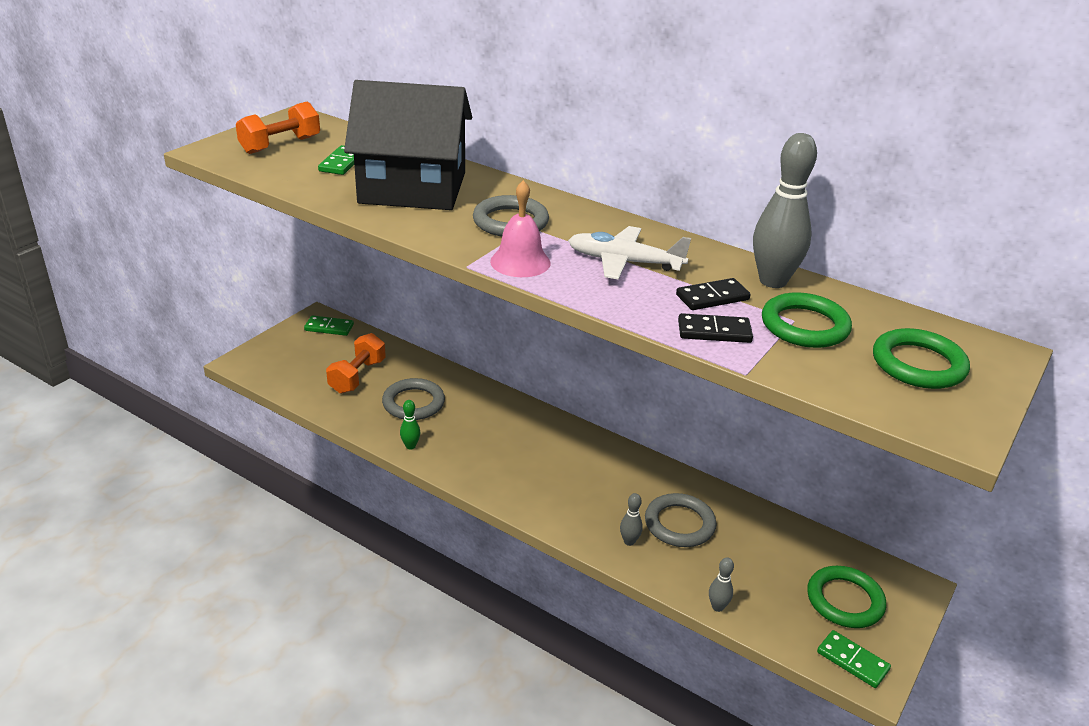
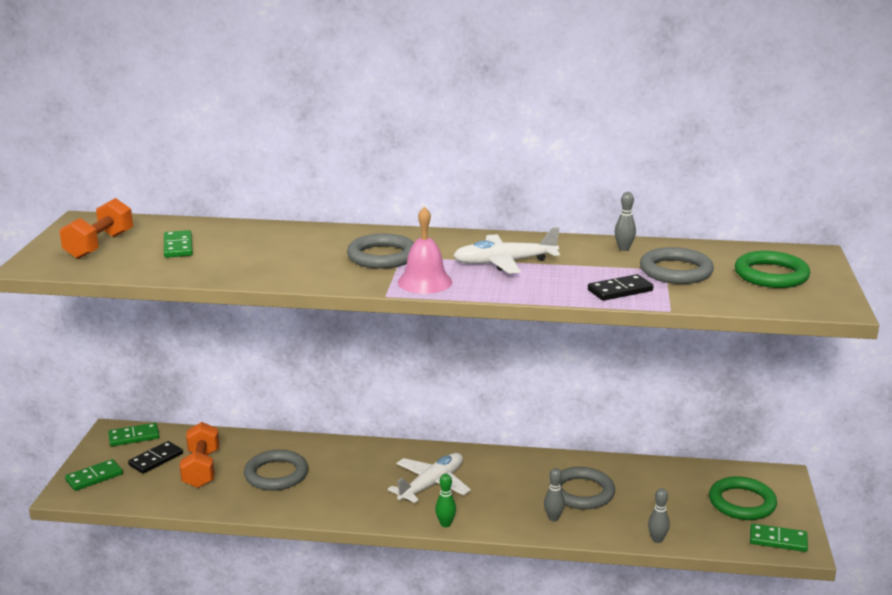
camera: 25 degrees left, 10 degrees down
black house [344,80,472,210] -> none
green bowling pin [400,400,420,450] -> green bowling pin moved to [435,474,456,527]
black domino [676,278,751,310] -> black domino moved to [128,441,183,474]
grey bowling pin [753,133,817,288] -> grey bowling pin [614,192,636,251], size x0.46
green ring [762,292,852,348] -> grey ring [640,247,714,284]
none -> green domino [65,459,123,491]
none -> white plane [388,453,471,503]

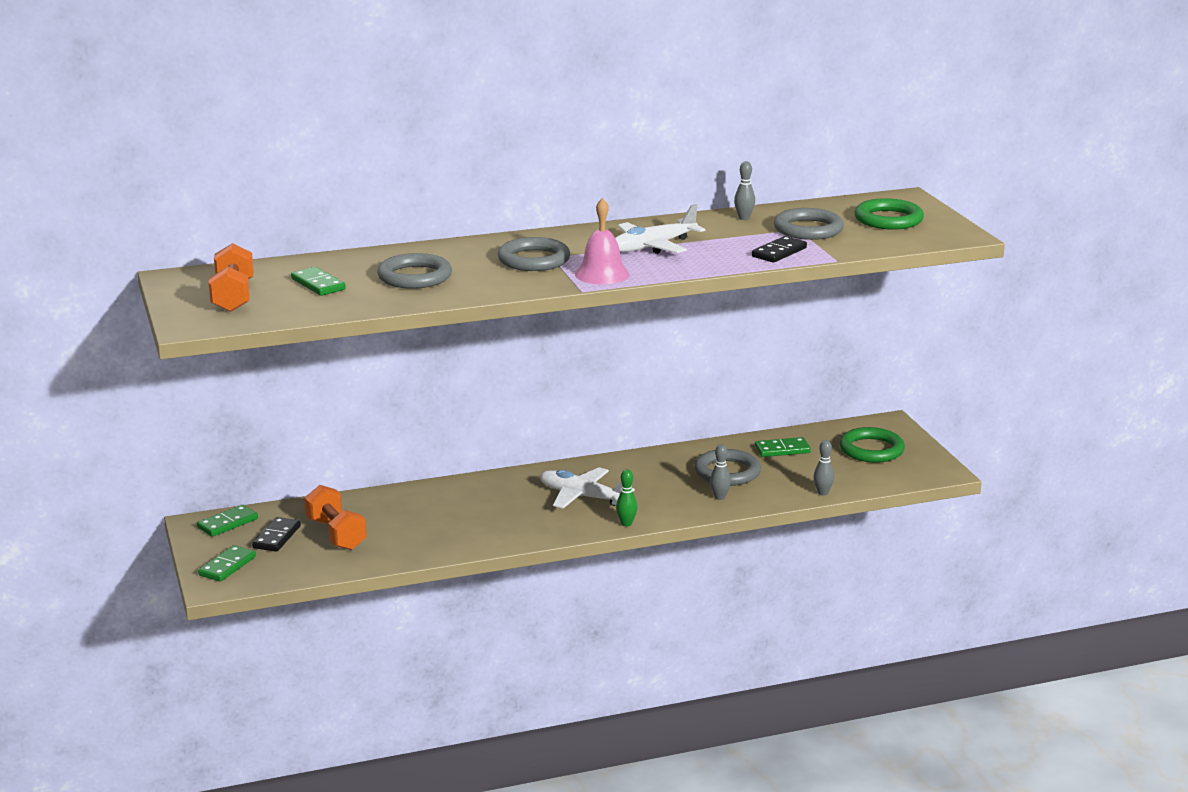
camera: 25 degrees left, 0 degrees up
grey ring [244,450,308,491] -> grey ring moved to [377,253,452,289]
white plane [388,453,471,503] -> white plane turned 75 degrees counterclockwise [540,467,635,509]
green domino [750,523,808,552] -> green domino moved to [755,437,811,457]

